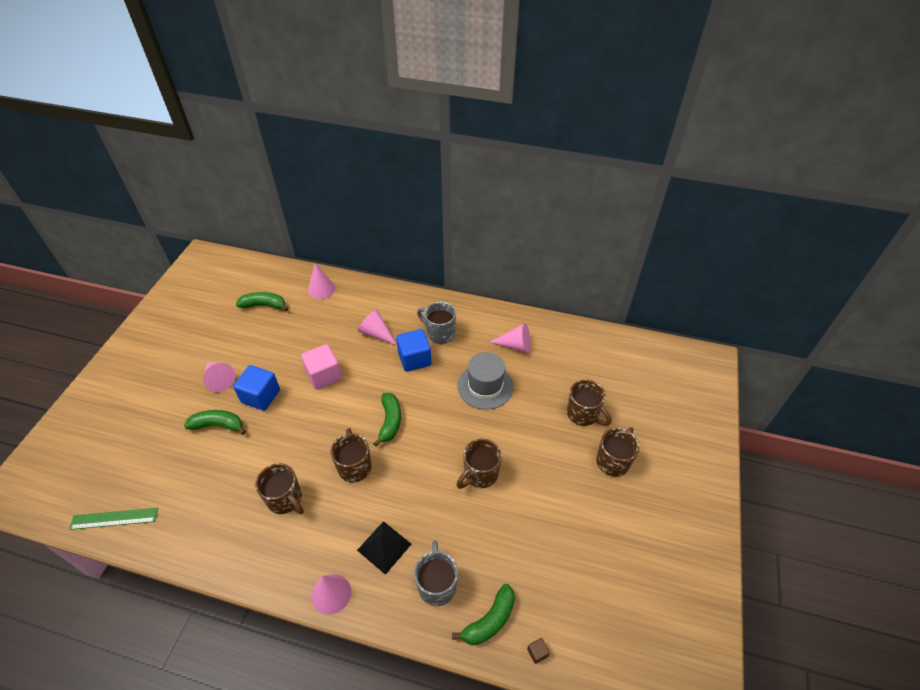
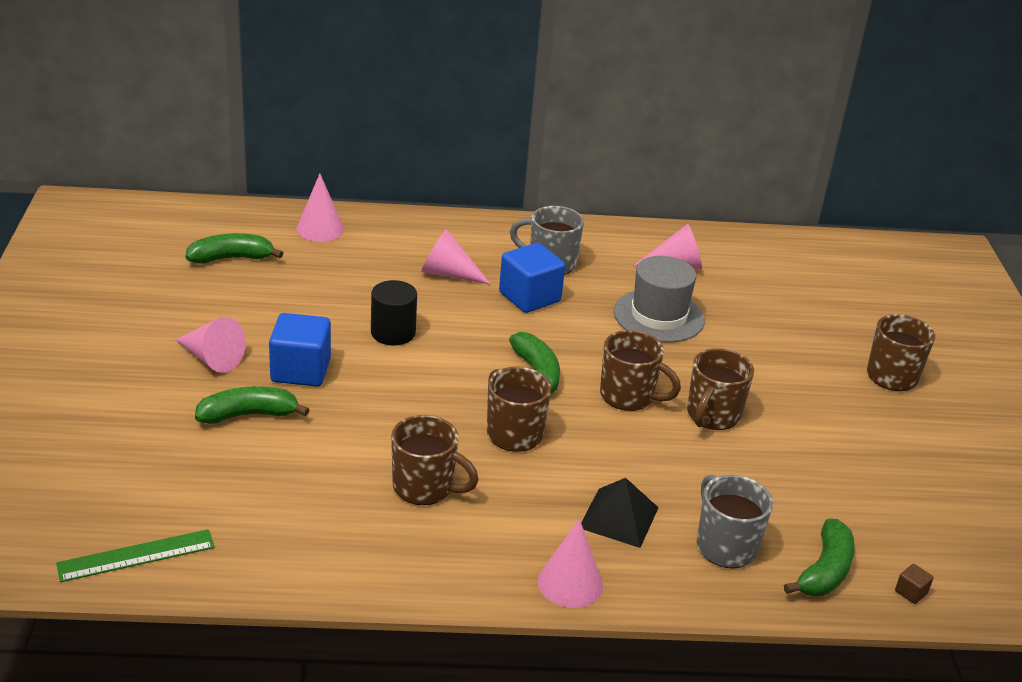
camera: 20 degrees left, 15 degrees down
pink cube [301,344,342,390] -> black cylinder [371,280,417,345]
brown mug [567,379,612,426] -> brown mug moved to [600,330,681,411]

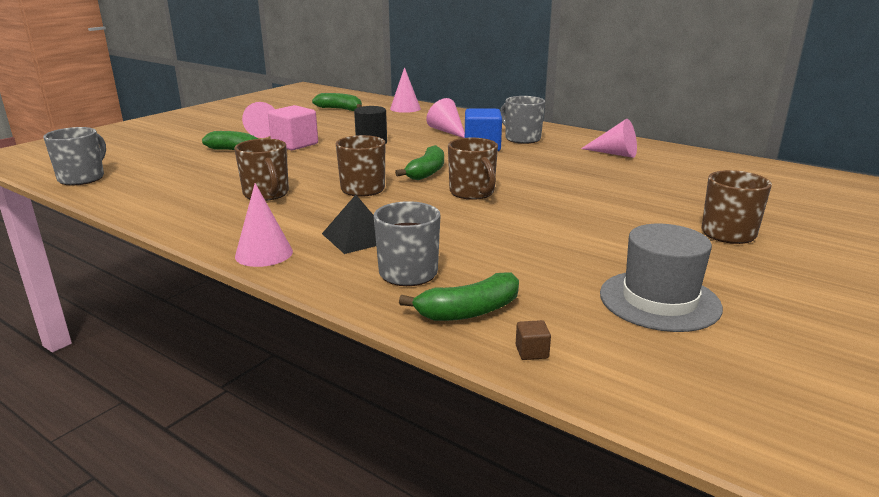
camera: 40 degrees right, 10 degrees down
green ruler [56,529,215,582] -> grey mug [43,127,106,185]
blue cube [269,313,331,387] -> pink cube [268,105,318,150]
grey hat [614,256,705,343] -> grey hat moved to [600,224,723,332]
brown mug [687,348,754,430] -> none

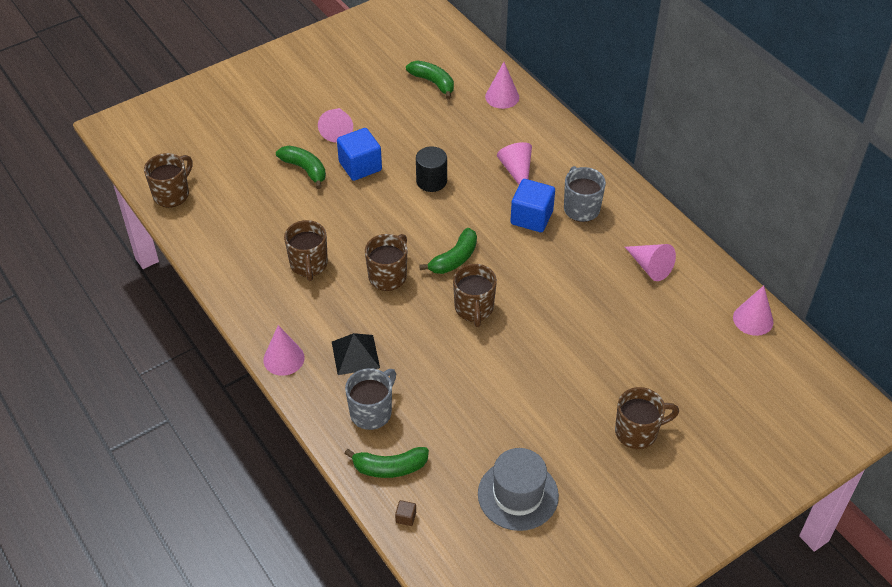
camera: 20 degrees right, 25 degrees up
grey mug [43,127,106,185] -> brown mug [144,153,193,208]
pink cube [268,105,318,150] -> blue cube [337,128,382,181]
none -> pink cone [733,286,774,336]

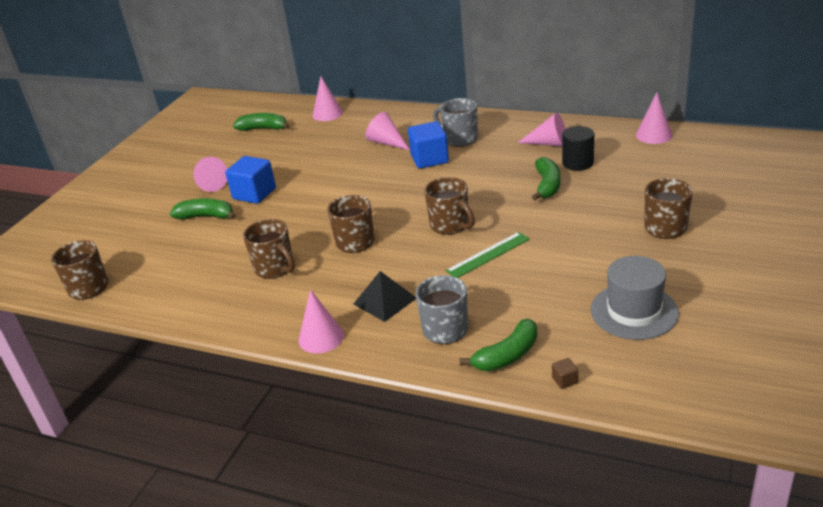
camera: 30 degrees left, 15 degrees down
black cylinder [416,146,447,192] -> black cylinder moved to [562,126,594,171]
green banana [419,228,477,274] -> green banana moved to [532,157,561,200]
none -> green ruler [445,232,530,278]

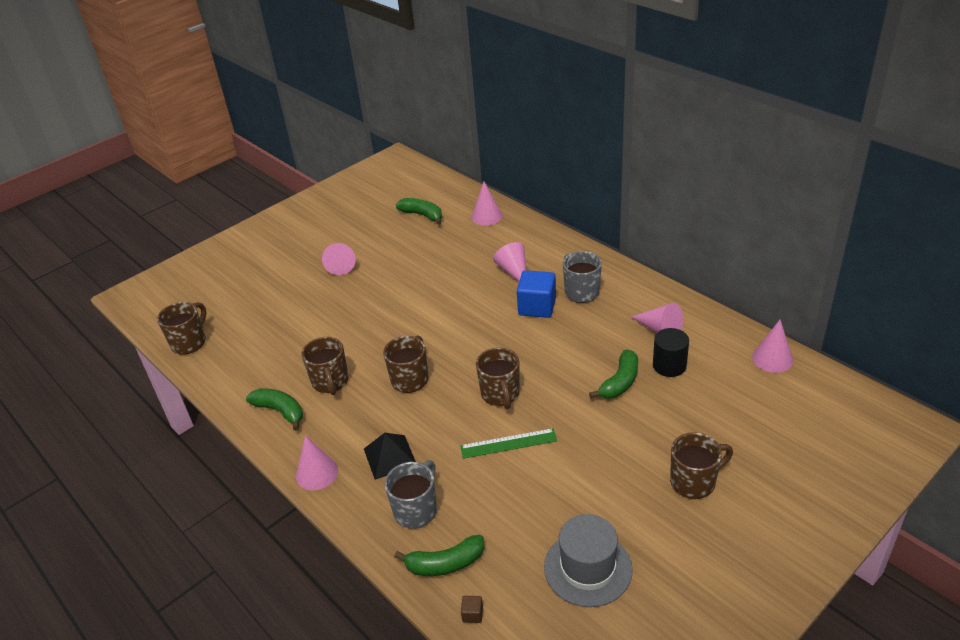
camera: 25 degrees right, 5 degrees up
green banana [170,198,236,220] -> green banana moved to [246,388,303,431]
blue cube [225,156,276,204] -> none

